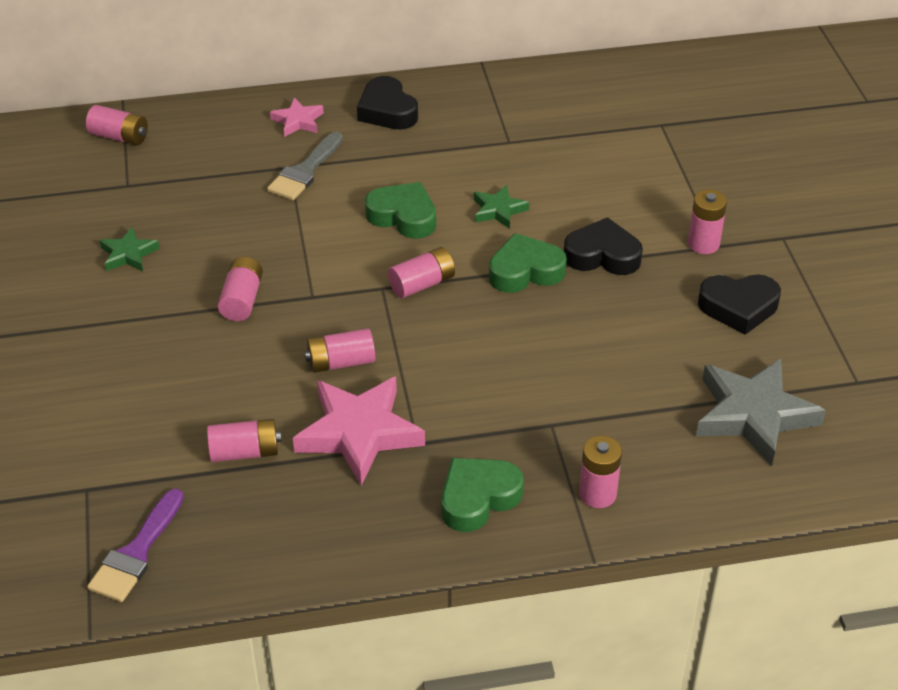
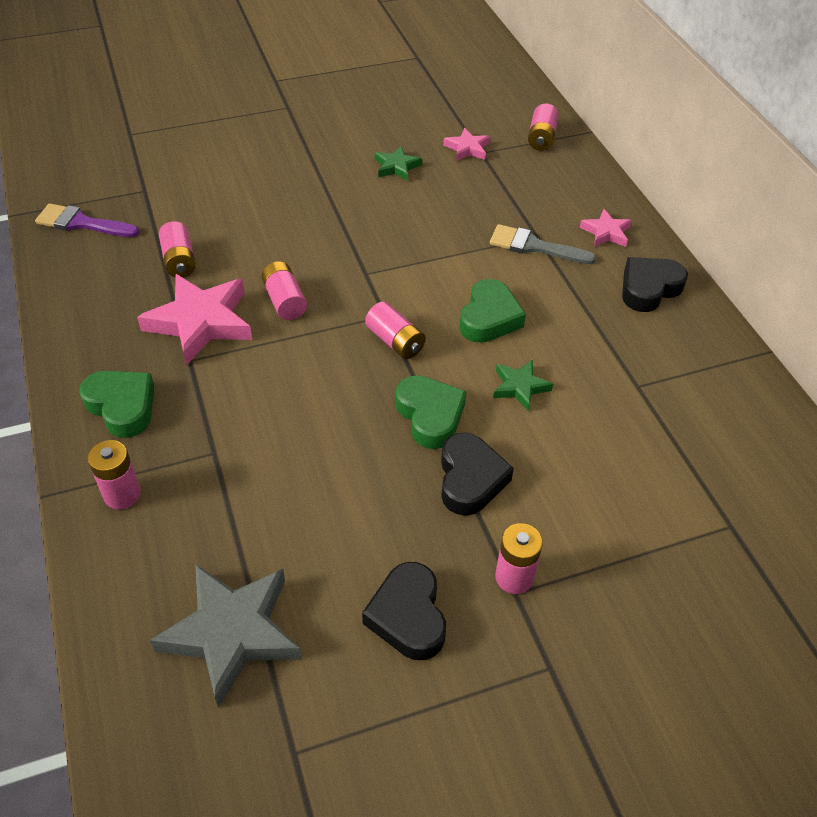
camera: 80 degrees right, 5 degrees up
pink battery [218,257,263,321] -> none
none -> pink star [443,128,490,161]

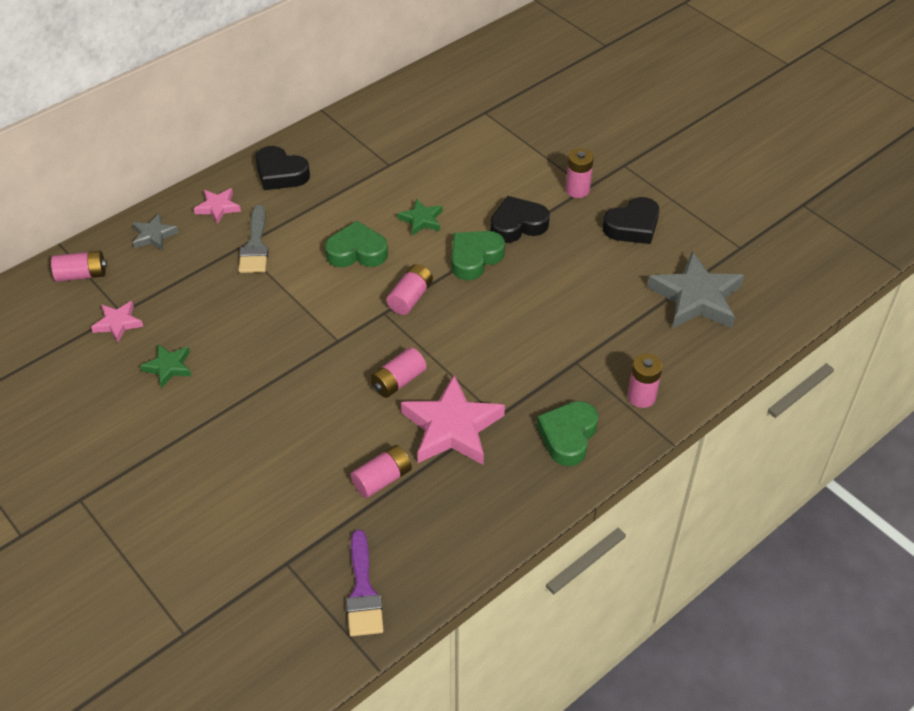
camera: 110 degrees left, 0 degrees up
none -> grey star [132,213,179,251]

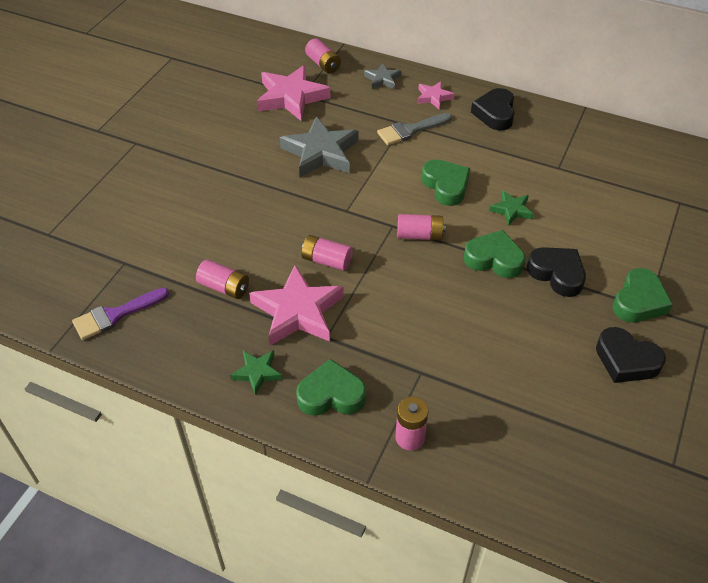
camera: 65 degrees right, 0 degrees up
pink star [91,301,143,342] -> pink star [257,65,331,121], size x1.95
green star [140,344,192,388] -> green star moved to [230,350,283,395]
pink battery [565,148,594,198] -> green heart [612,268,673,323]
grey star [647,252,744,329] -> grey star moved to [280,116,359,177]

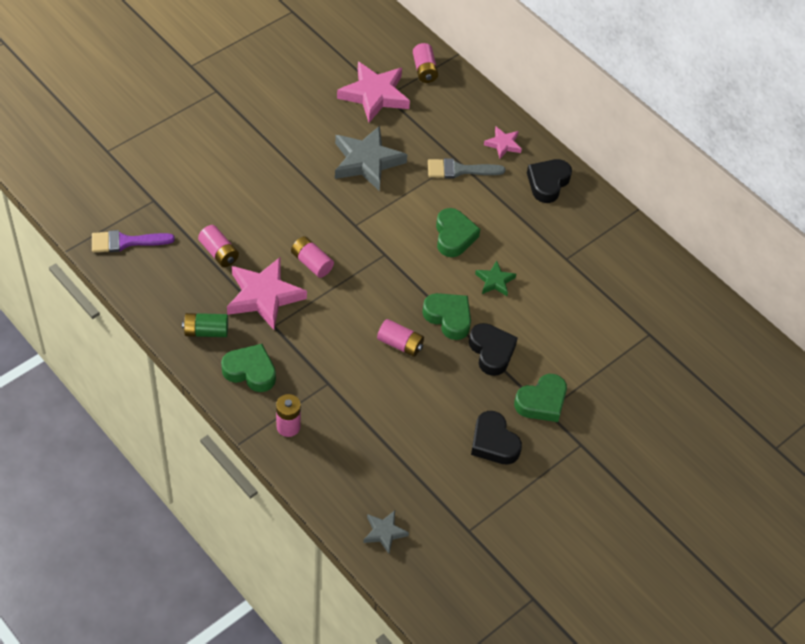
camera: 20 degrees right, 5 degrees up
green star [230,350,283,395] -> green battery [182,313,228,337]
grey star [364,63,401,89] -> grey star moved to [363,510,409,554]
pink battery [397,214,446,240] -> pink battery moved to [377,319,424,357]

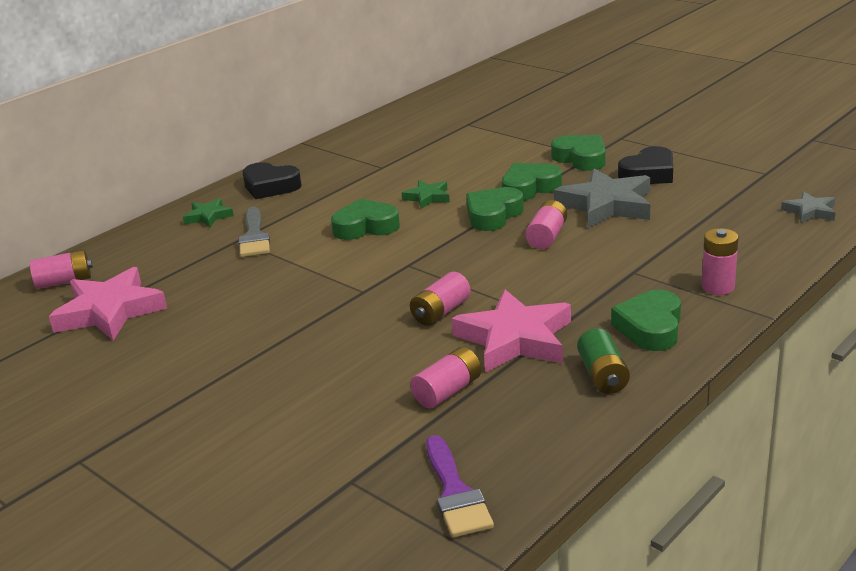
camera: 90 degrees left, 25 degrees down
grey star [335,126,407,191] -> grey star moved to [554,168,650,228]
black heart [469,323,518,376] -> green heart [502,163,562,201]
pink star [484,127,522,158] -> green star [183,198,234,228]

